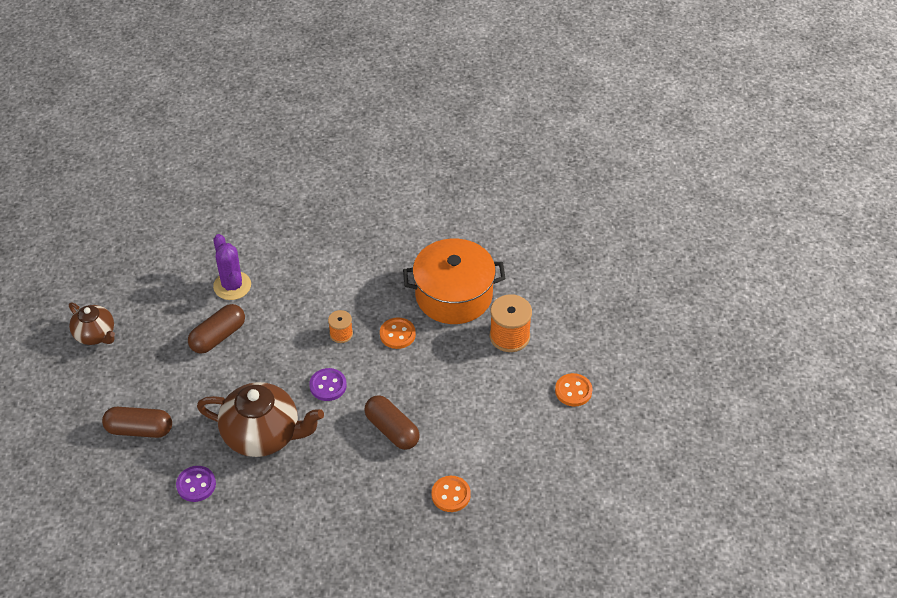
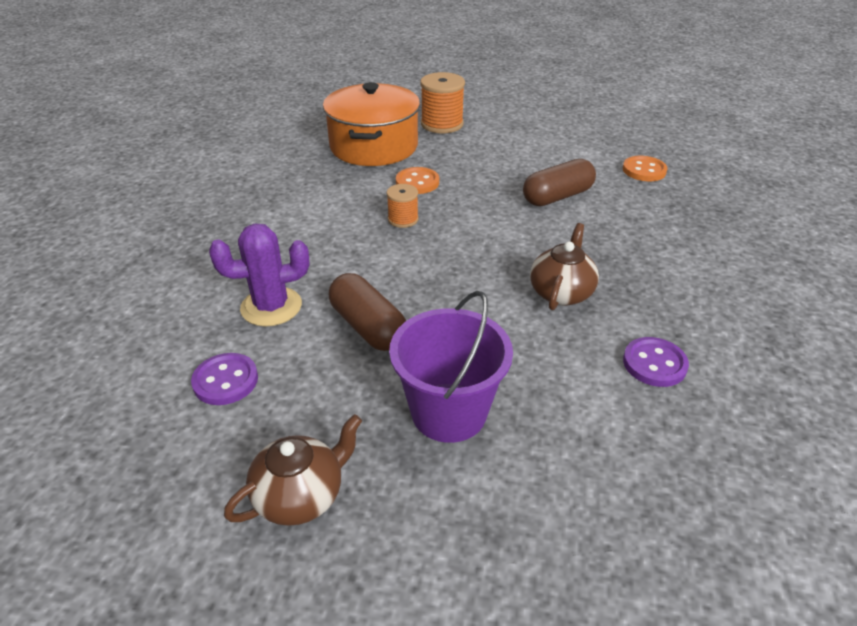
camera: 80 degrees left, 10 degrees down
brown capsule [102,407,172,438] -> none
brown teapot [197,382,324,457] -> brown teapot [530,223,599,310], size x0.58
purple button [309,368,347,401] -> purple button moved to [191,353,258,405]
orange button [555,373,593,406] -> none
none -> purple bucket [389,291,513,443]

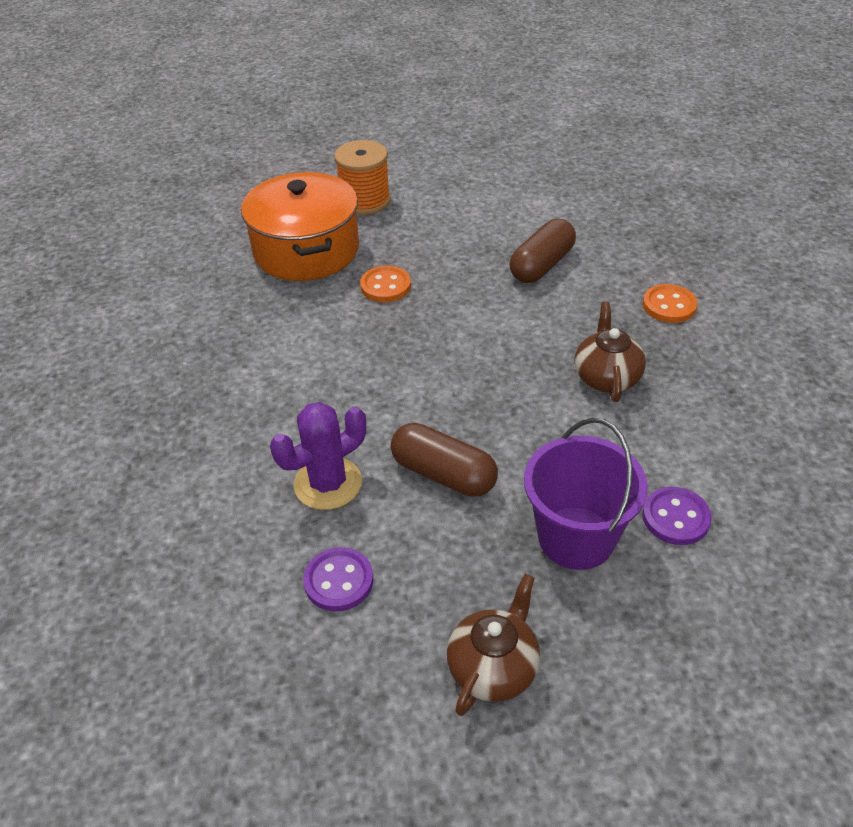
camera: 20 degrees left, 5 degrees up
orange spool [387,184,419,228] -> none
orange button [623,156,667,181] -> orange button moved to [643,284,698,323]
purple button [623,337,689,387] -> purple button moved to [642,487,712,545]

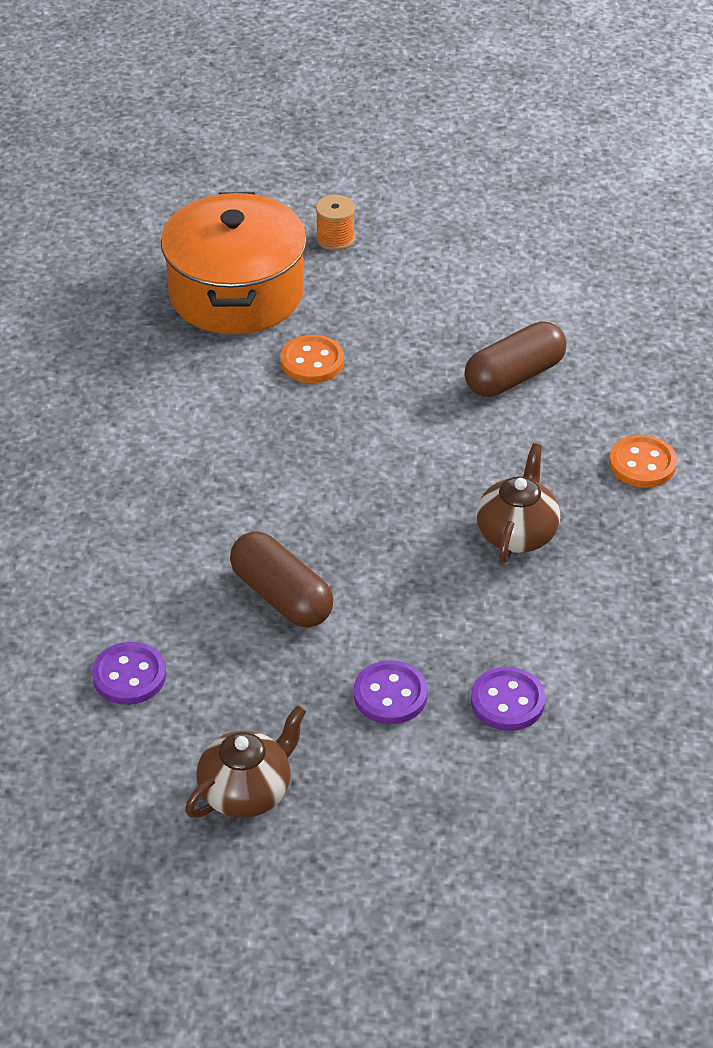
camera: 15 degrees right, 0 degrees up
purple cactus [270,402,366,510] -> none
orange spool [334,140,391,215] -> orange spool [316,195,355,251], size x0.57
purple bucket [524,418,648,570] -> purple button [354,661,428,724]

